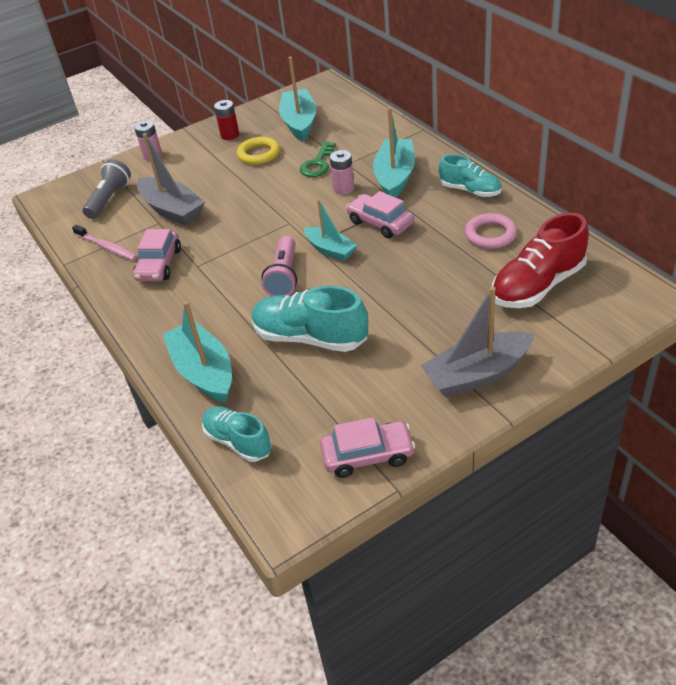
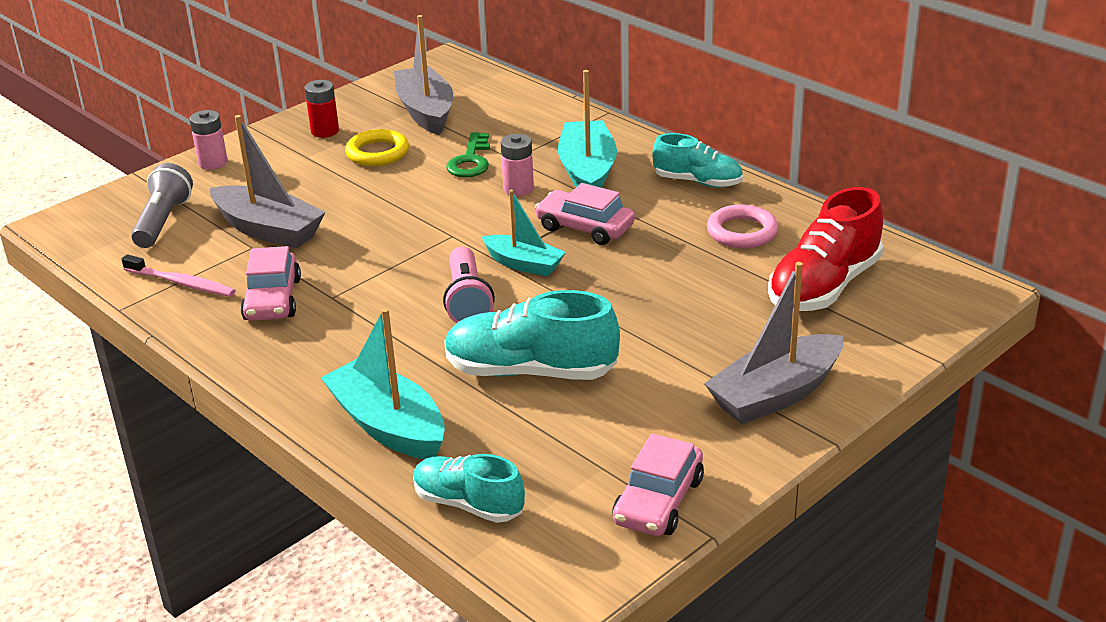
camera: 15 degrees left, 10 degrees down
turquoise boat [279,57,316,142] -> grey boat [394,15,453,135]
pink car [320,417,415,478] -> pink car turned 135 degrees clockwise [612,433,704,536]

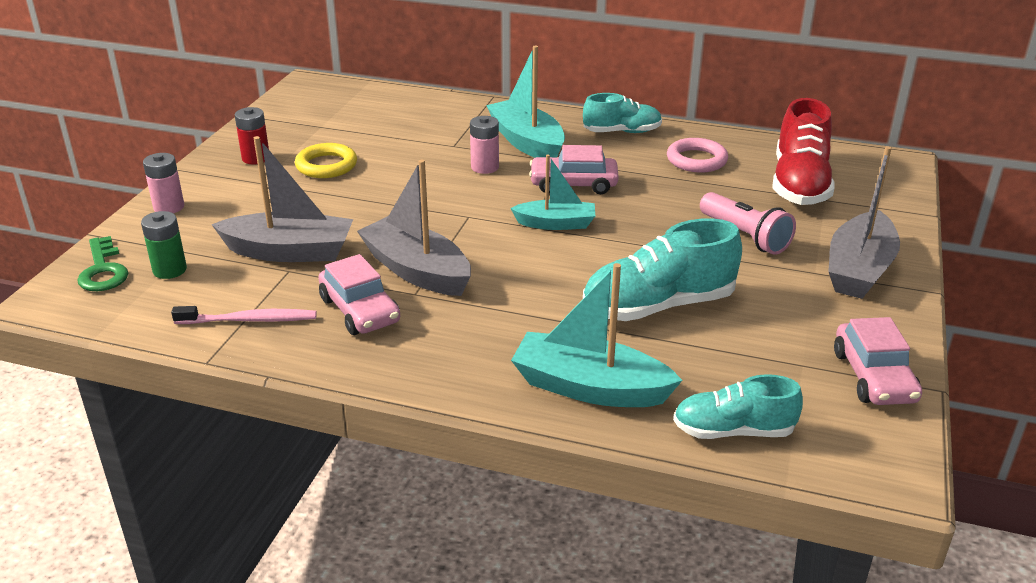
camera: 30 degrees left, 0 degrees up
grey flashlight [131,163,193,248] -> green battery [141,211,187,279]
grey boat [394,15,453,135] -> grey boat moved to [357,160,471,296]
pink flashlight [443,247,495,323] -> pink flashlight moved to [700,192,796,255]
green key [446,132,490,177] -> green key moved to [77,236,128,291]

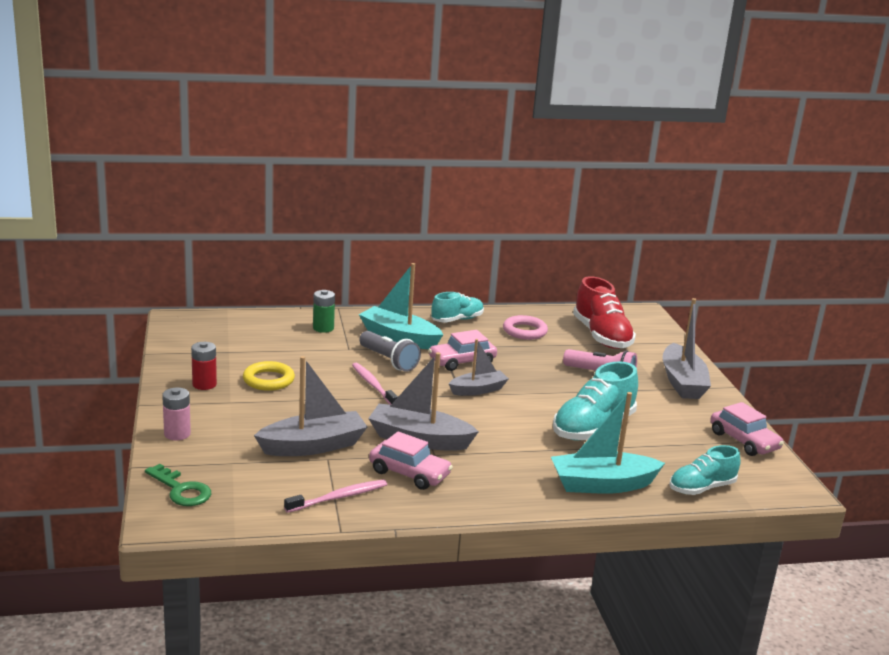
camera: 30 degrees left, 10 degrees down
green battery [141,211,187,279] -> green battery moved to [313,290,335,333]
pink battery [470,116,499,174] -> grey flashlight [359,331,421,372]
turquoise boat [510,154,595,230] -> grey boat [449,339,509,396]
none -> pink toothbrush [352,363,398,405]

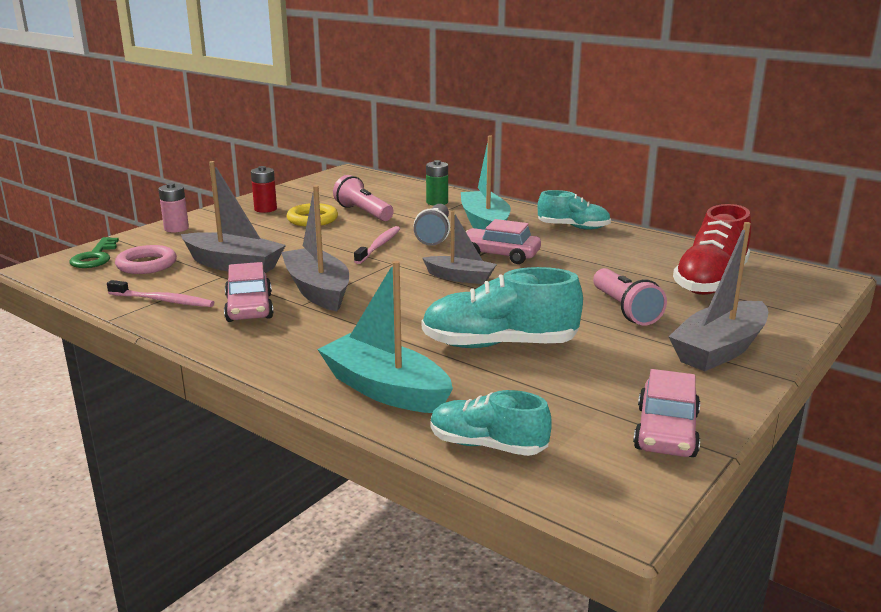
camera: 50 degrees right, 0 degrees up
pink ring [503,315,548,340] -> pink ring moved to [115,245,177,274]
none -> pink flashlight [333,175,394,221]

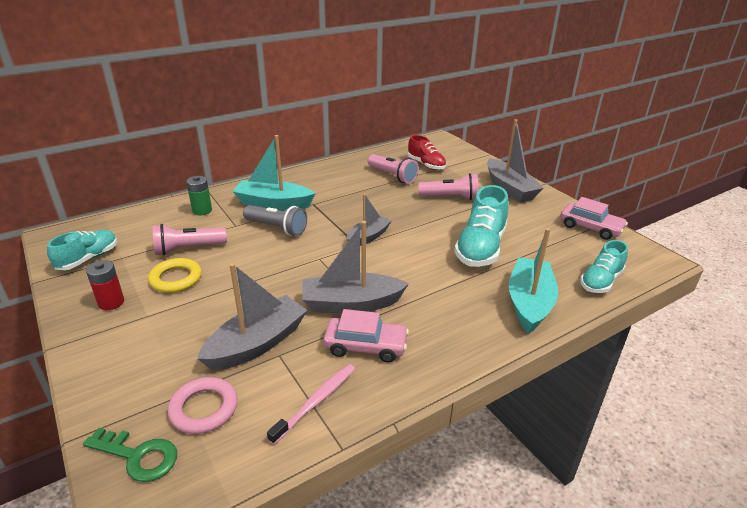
camera: 70 degrees left, 10 degrees up
pink battery [158,183,189,233] -> none
turquoise boat [317,261,453,413] -> turquoise boat turned 135 degrees clockwise [509,228,558,334]
pink toothbrush [354,226,400,264] -> none
pink car [466,219,541,264] -> none
turquoise shoe [538,190,611,230] -> turquoise shoe moved to [47,230,117,270]
red shoe [673,204,751,295] -> red shoe [408,135,446,170], size x0.64
none -> pink flashlight [368,154,419,184]

